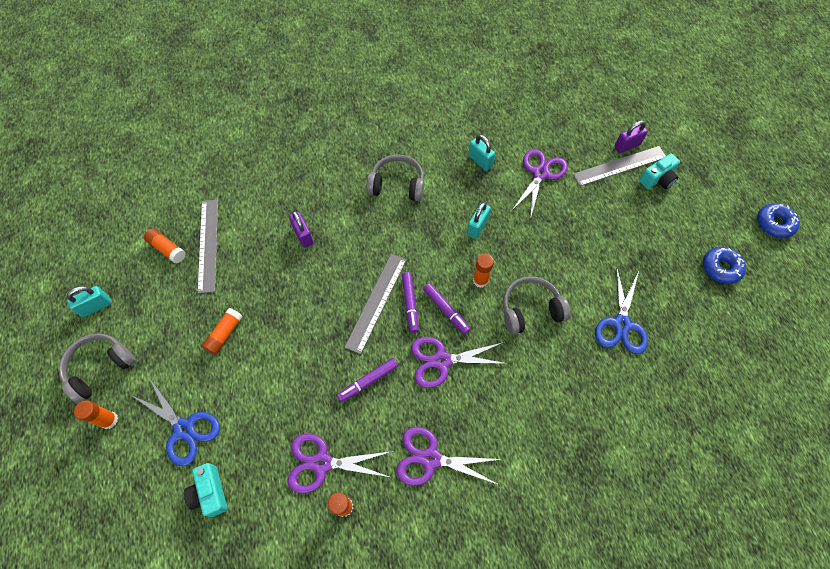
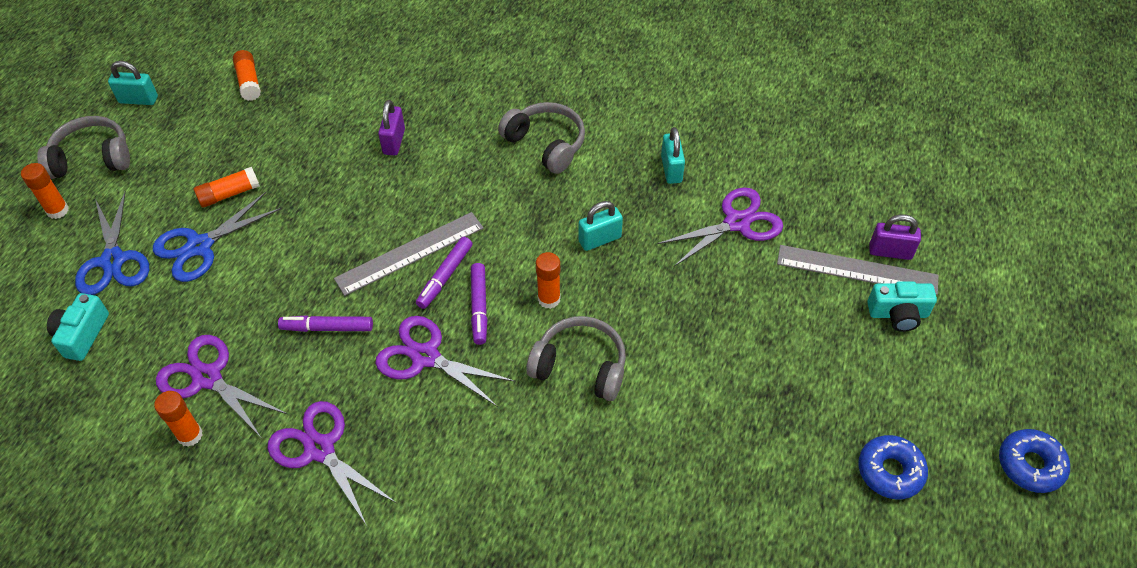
camera: 35 degrees right, 10 degrees down
grey ruler [197,200,218,294] -> none
blue scissors [595,267,648,354] -> blue scissors moved to [153,192,282,282]

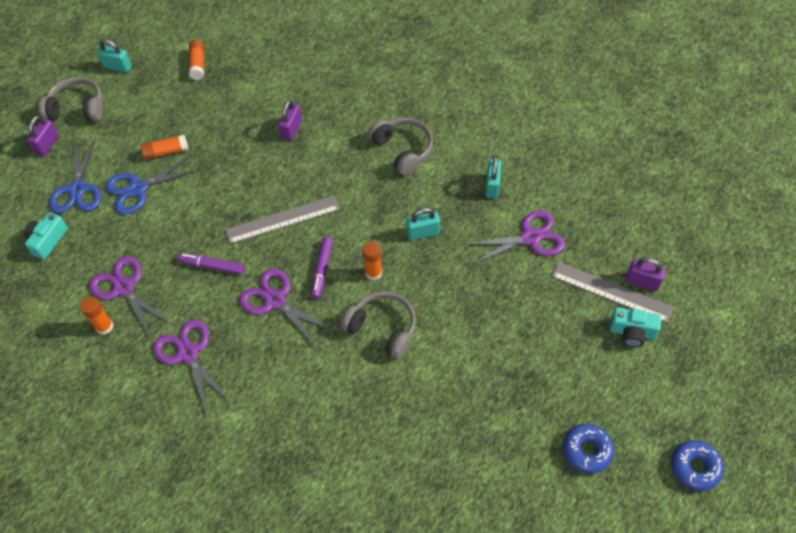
camera: 15 degrees right, 5 degrees up
orange glue stick [21,163,69,219] -> purple padlock [27,116,59,156]
purple marker [416,237,473,309] -> none

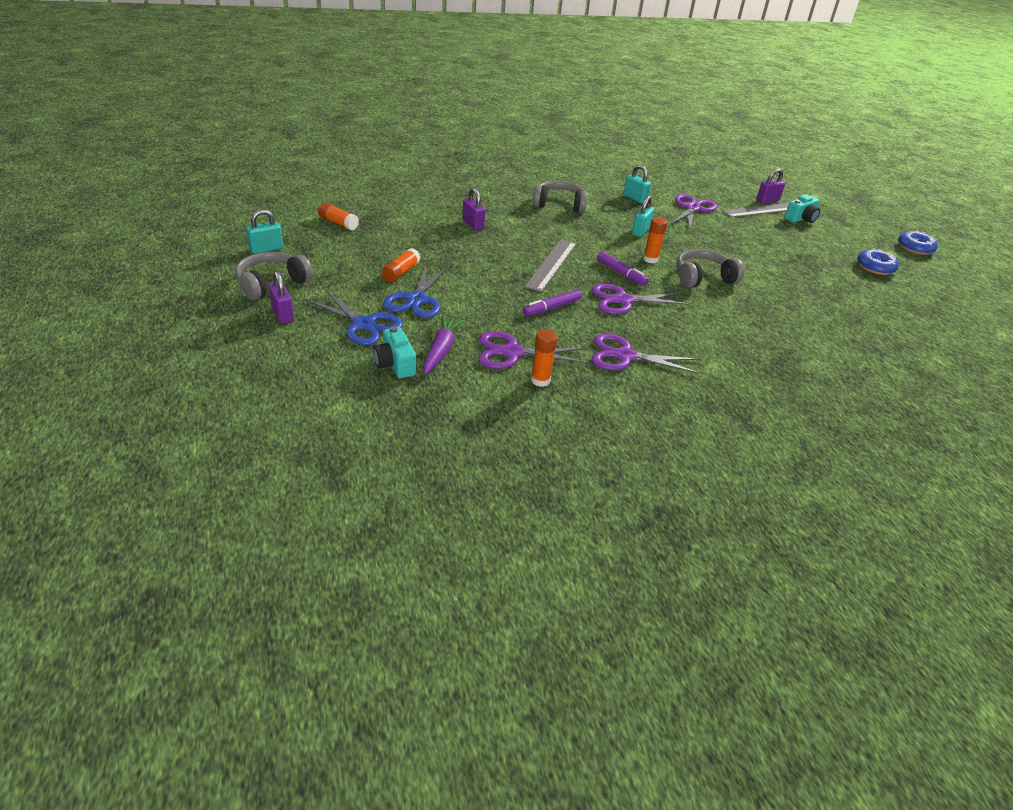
camera: 55 degrees left, 20 degrees down
none -> purple carrot [423,316,465,375]

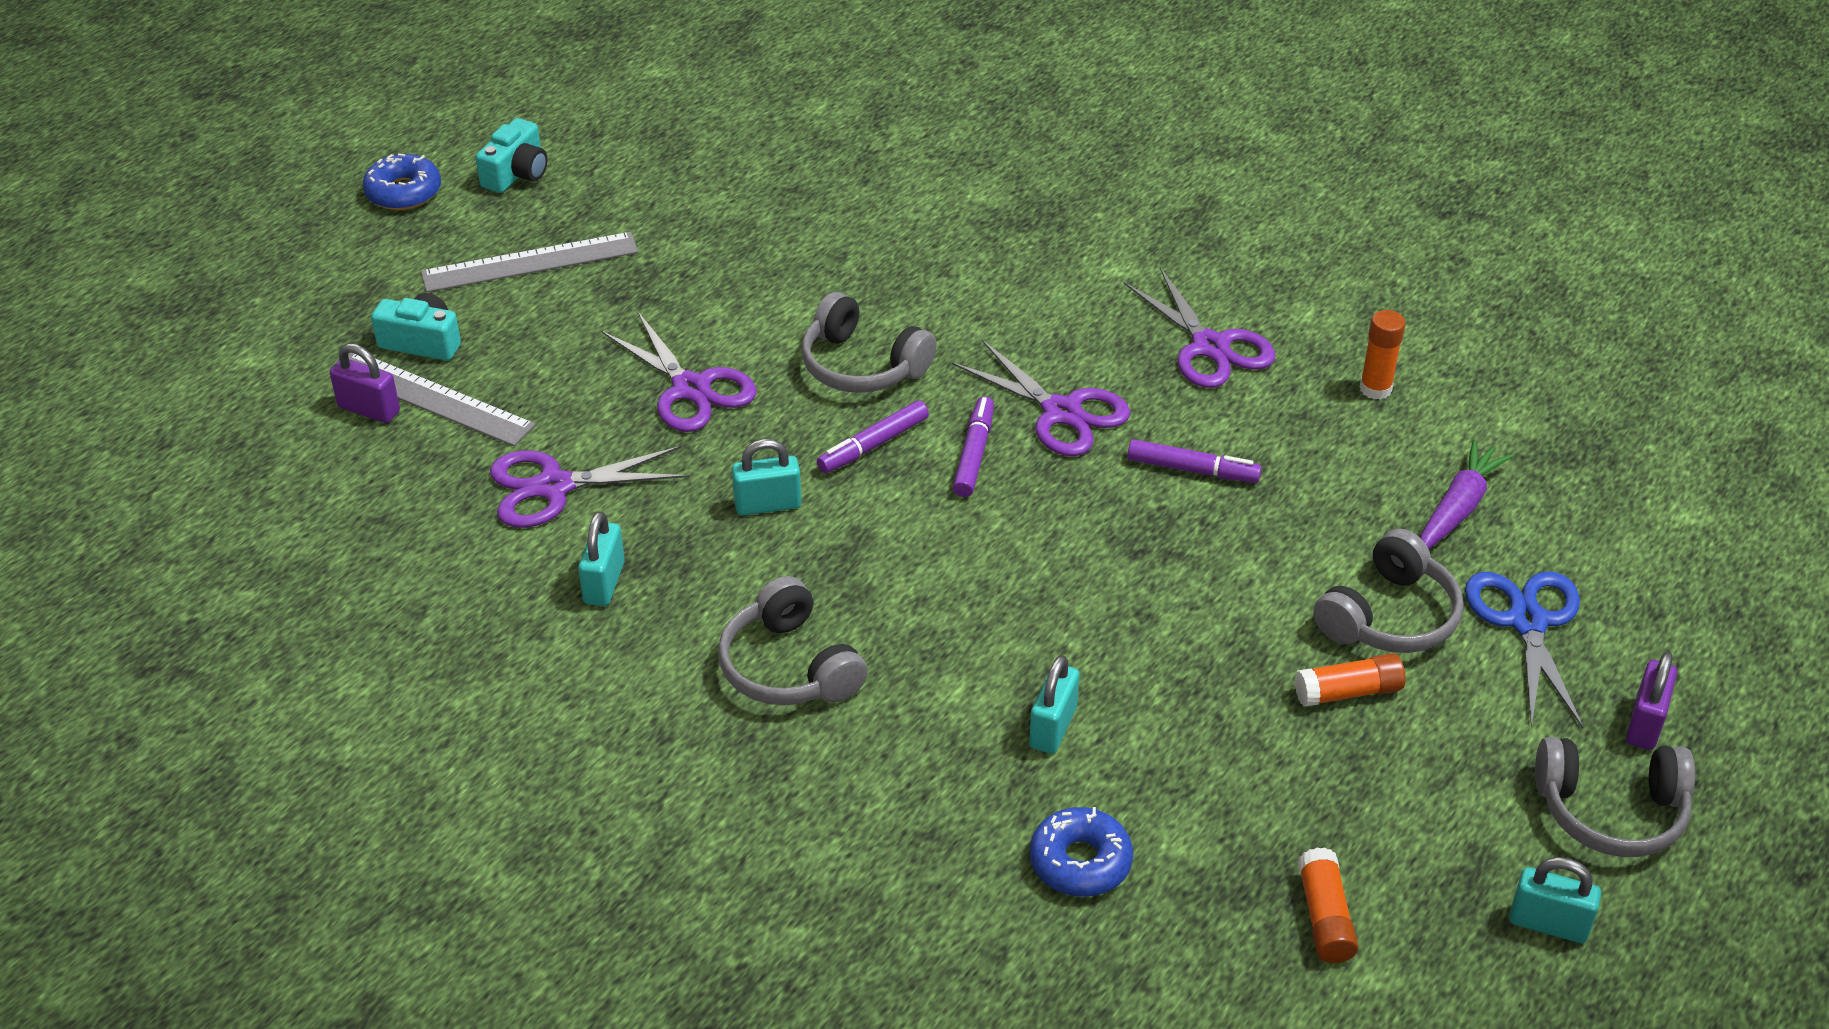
camera: 125 degrees left, 5 degrees up
turquoise camera [373,326,416,378] -> turquoise camera moved to [476,118,547,193]
blue scissors [384,265,448,318] -> grey headphones [1313,529,1464,653]
purple carrot [423,316,465,375] -> purple carrot turned 150 degrees clockwise [1420,440,1513,549]
purple padlock [463,188,485,231] -> turquoise padlock [1029,655,1080,754]
purple scissors [479,331,588,369] -> purple scissors moved to [601,312,756,432]
grey ruler [524,239,577,292] -> grey ruler moved to [421,232,638,292]
orange glue stick [643,217,668,263] -> purple marker [817,400,929,473]
blue donut [857,248,899,275] -> blue donut moved to [1030,807,1133,897]

